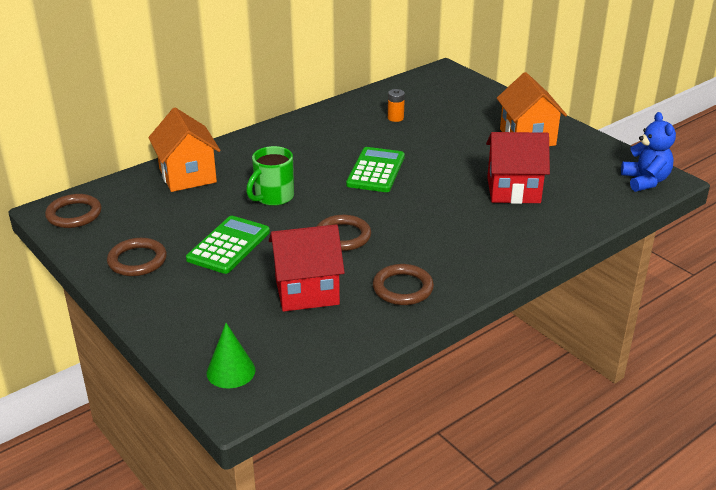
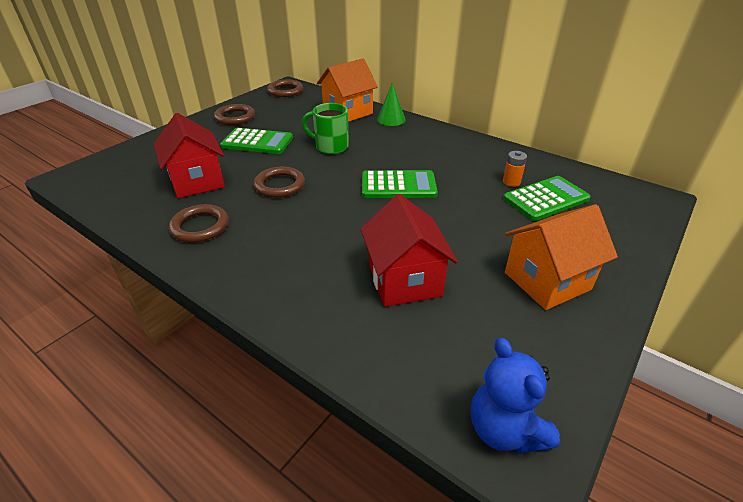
camera: 75 degrees right, 5 degrees up
green cone [207,323,255,389] -> green cone moved to [377,82,406,126]
blue teddy bear [621,112,676,192] -> blue teddy bear turned 90 degrees clockwise [471,338,560,454]
none -> green calculator [503,176,591,221]

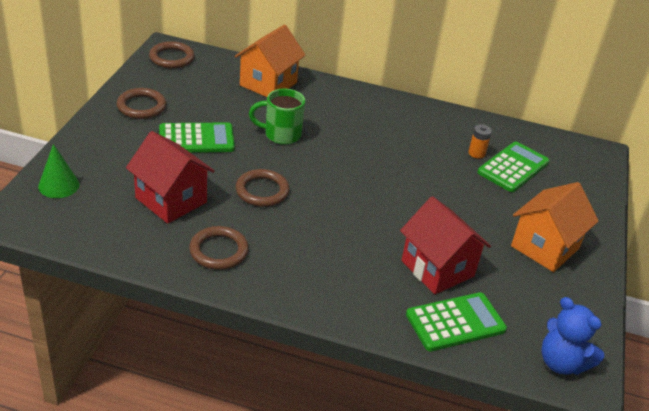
camera: 25 degrees left, 0 degrees up
green calculator [362,170,438,198] -> green calculator moved to [406,292,507,352]
green cone [377,82,406,126] -> green cone moved to [38,144,80,198]

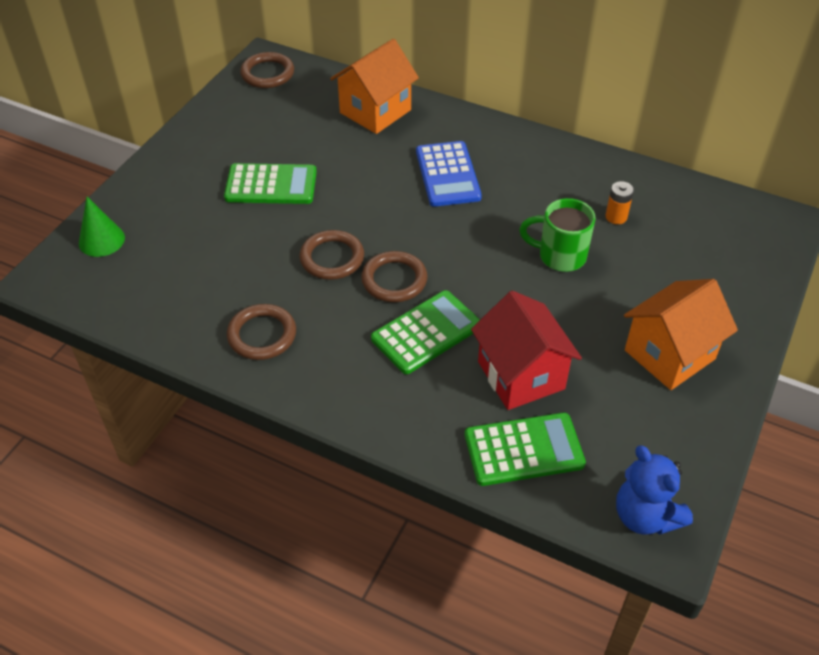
camera: 15 degrees right, 10 degrees up
brown ring [117,88,166,119] -> brown ring moved to [361,251,427,302]
red house [126,131,215,224] -> none
green mug [249,89,305,145] -> green mug moved to [519,198,595,272]
green calculator [477,142,549,192] -> green calculator moved to [371,290,480,374]
none -> blue calculator [416,141,482,207]

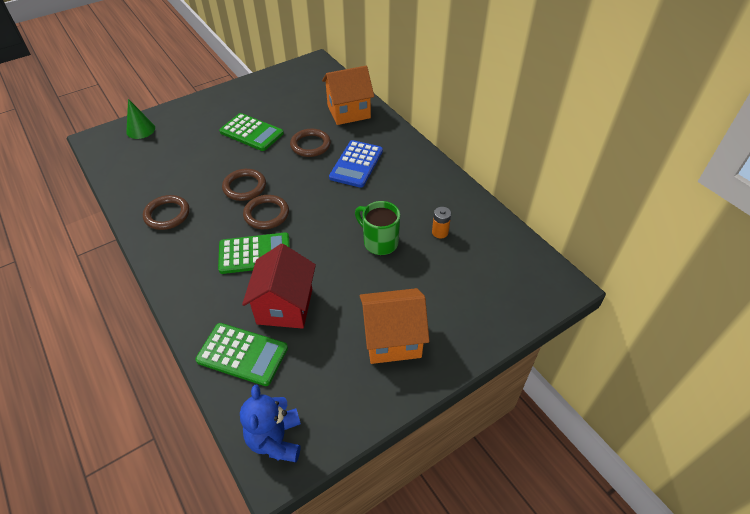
camera: 30 degrees right, 0 degrees up
brown ring [240,52,294,88] -> brown ring moved to [290,129,331,157]

